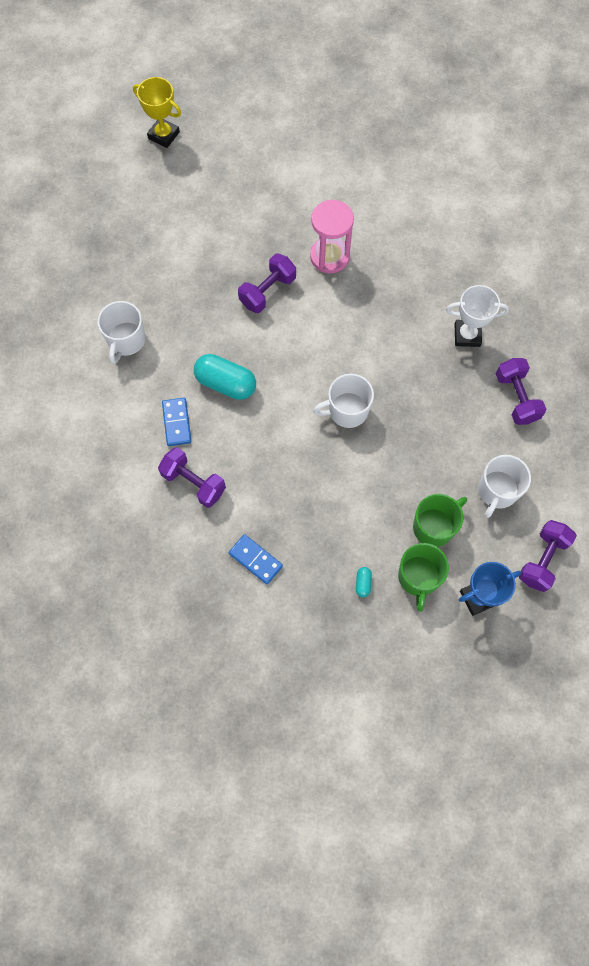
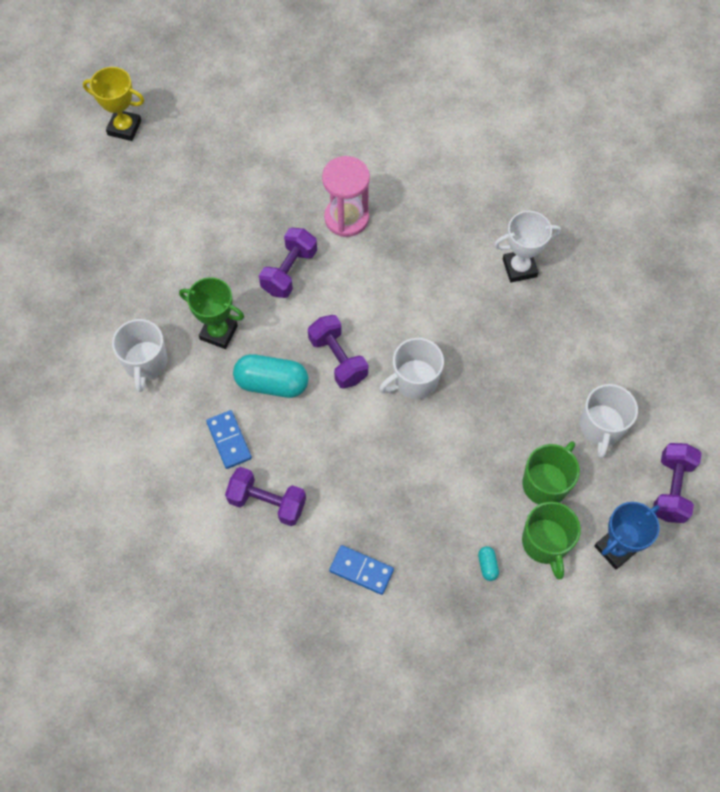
camera: 15 degrees left, 5 degrees down
purple dumbbell [496,358,547,425] -> purple dumbbell moved to [308,315,368,389]
none -> green trophy [179,277,244,349]

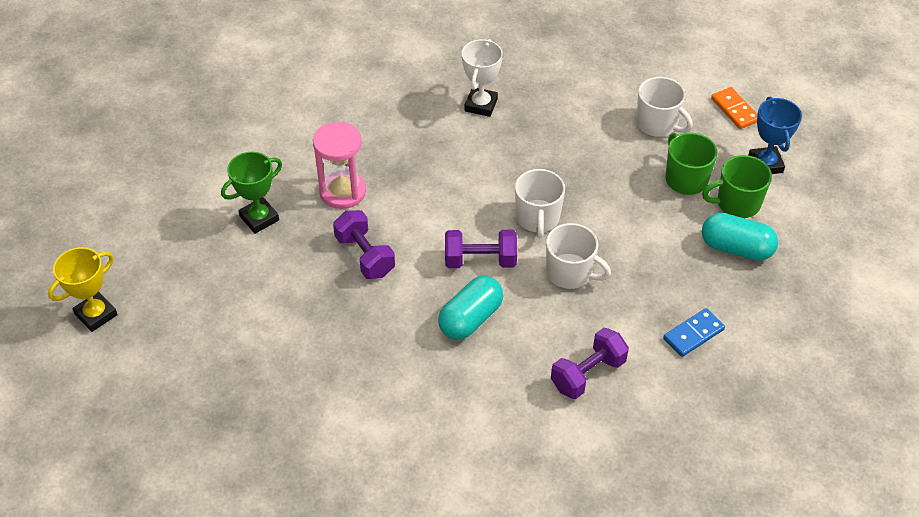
camera: 60 degrees left, 15 degrees down
white mug [112,319,168,392] -> white mug moved to [546,223,611,289]
green trophy [179,277,244,349] -> green trophy moved to [221,152,282,234]
blue domino [206,410,252,469] -> none
turquoise capsule [478,546,499,581] -> turquoise capsule [702,213,778,261], size x2.31
green mug [522,502,581,579] -> green mug turned 150 degrees clockwise [702,155,772,218]
purple dumbbell [653,443,702,523] -> orange domino [711,87,757,129]

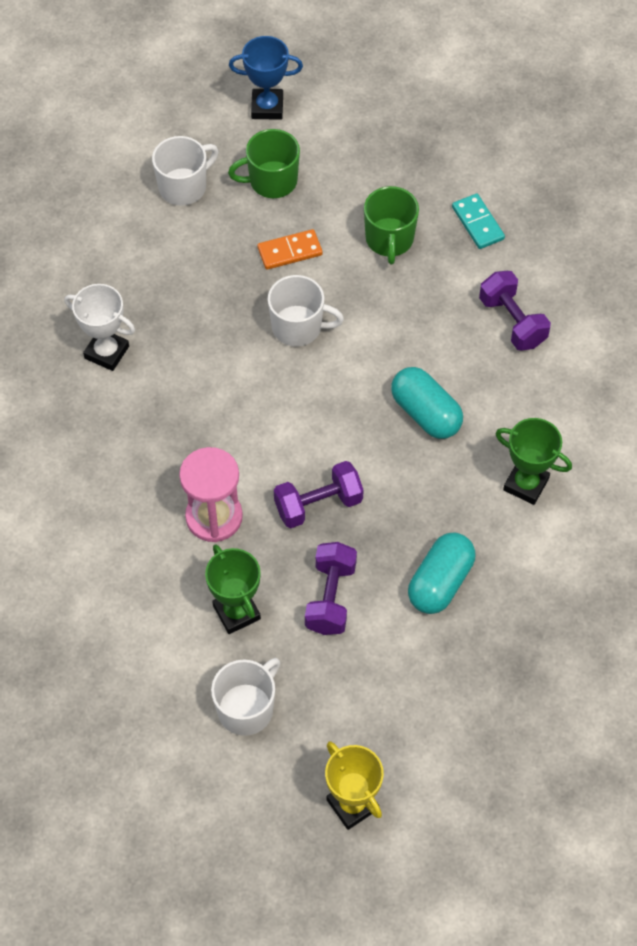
camera: 80 degrees left, 10 degrees up
purple dumbbell [445,230,517,268] -> purple dumbbell moved to [305,542,357,635]
white mug [546,223,611,289] -> white mug moved to [211,658,280,736]
blue domino [663,308,725,357] -> turquoise domino [452,194,505,249]
green mug [702,155,772,218] -> green mug moved to [364,186,419,264]
turquoise capsule [702,213,778,261] -> turquoise capsule moved to [408,533,475,614]
orange domino [711,87,757,129] -> orange domino moved to [258,229,322,270]
none -> green trophy [495,418,572,505]

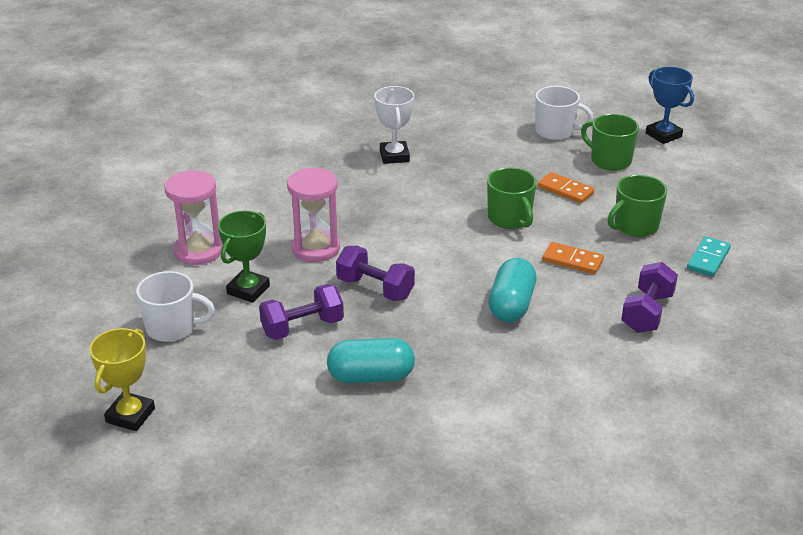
camera: 55 degrees right, 25 degrees down
white mug [268,275,344,346] -> green mug [487,167,537,229]
green trophy [495,418,572,505] -> none
none -> pink hourglass [164,170,223,265]
none -> orange domino [542,242,604,274]

